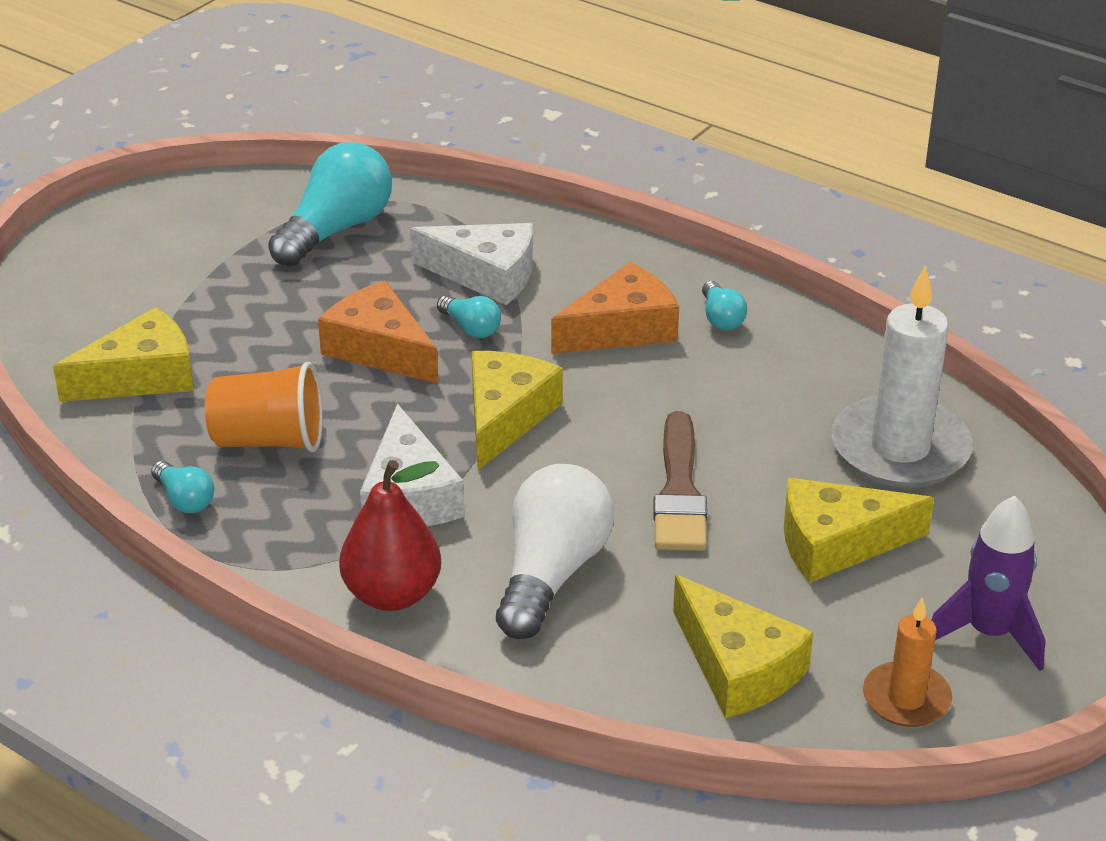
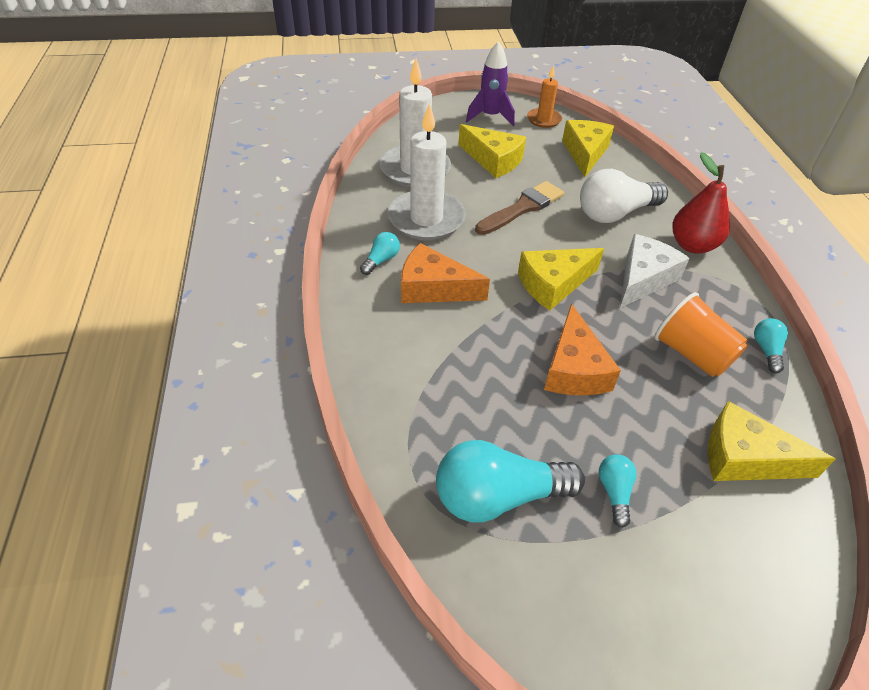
camera: 135 degrees left, 10 degrees up
white cheese [410,223,533,305] -> none
turquoise light bulb [437,295,501,338] -> turquoise light bulb moved to [599,454,637,528]
none -> white candle [388,103,466,240]

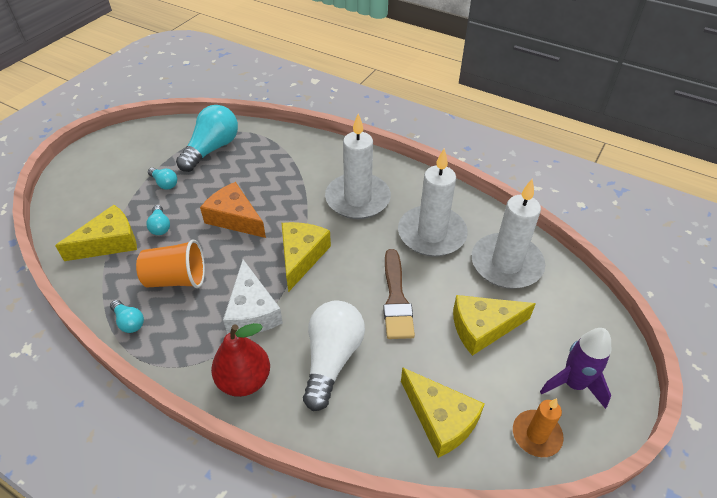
camera: 130 degrees right, 0 degrees up
turquoise light bulb [360,232,400,275] -> turquoise light bulb moved to [146,205,170,235]
orange cheese [401,243,490,303] -> white candle [325,113,391,219]

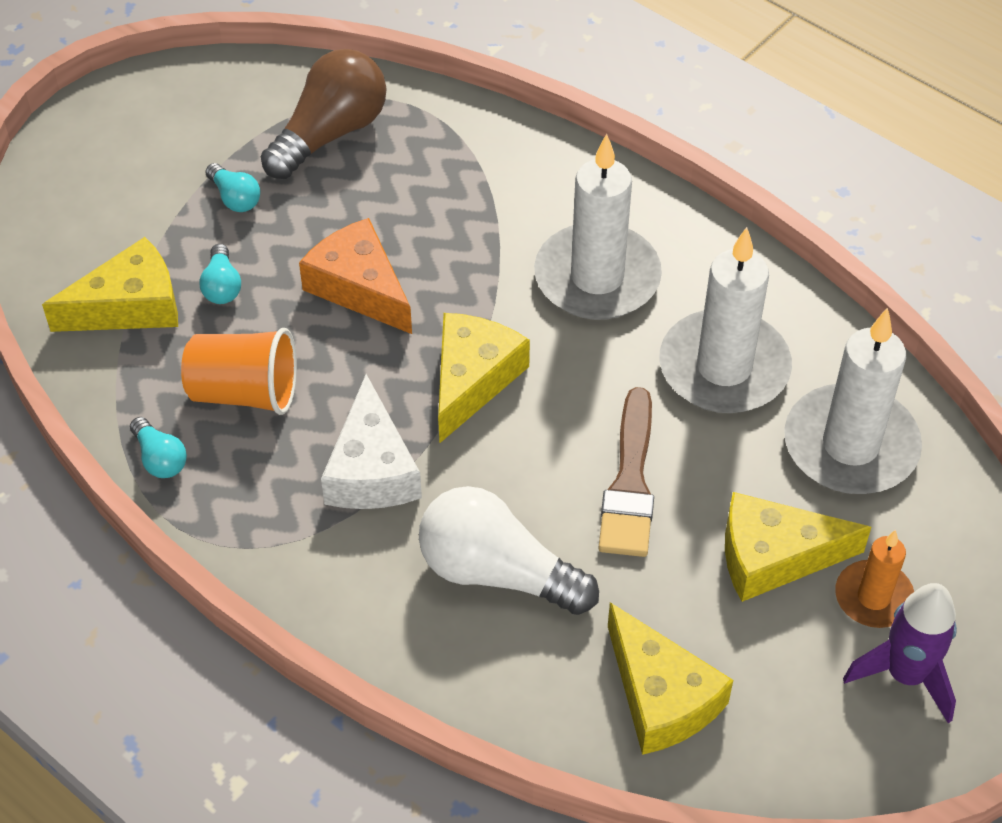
camera: 10 degrees right, 5 degrees up
turquoise light bulb [176,105,238,172] -> brown light bulb [261,49,387,179]
red pear [211,323,270,397] -> none
white light bulb [303,300,365,411] -> white light bulb turned 90 degrees counterclockwise [419,486,599,615]
orange candle [513,398,564,457] -> orange candle moved to [835,530,914,628]

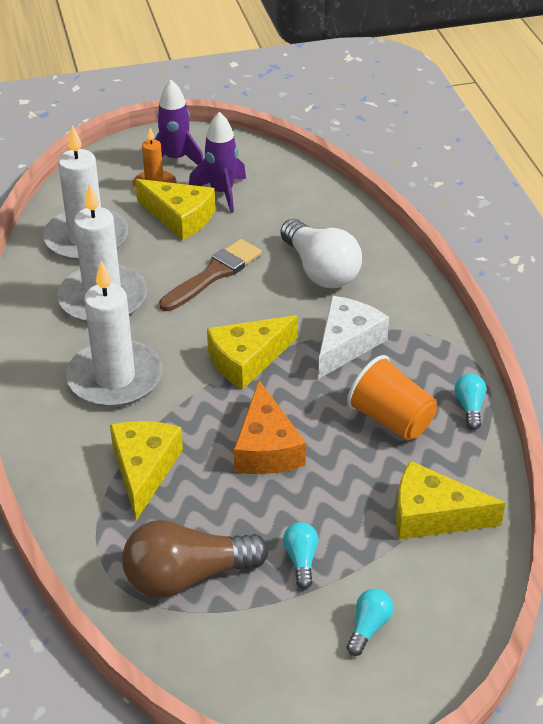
camera: 145 degrees left, 10 degrees down
turquoise light bulb [199,244,241,304] -> turquoise light bulb moved to [346,589,393,656]
yellow cheese [608,602,733,755] -> yellow cheese moved to [110,421,183,520]
none -> purple rocket [189,112,246,213]

